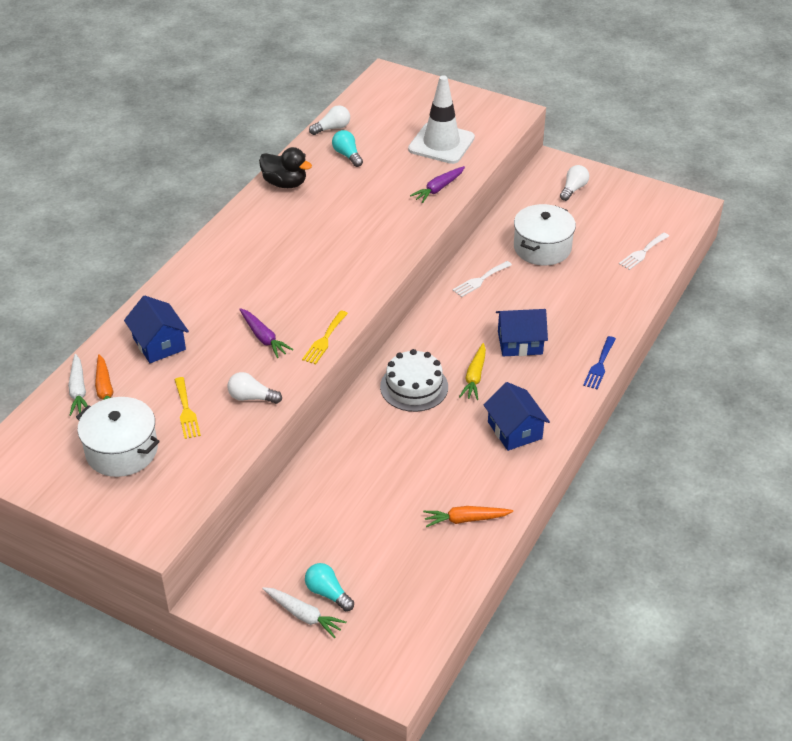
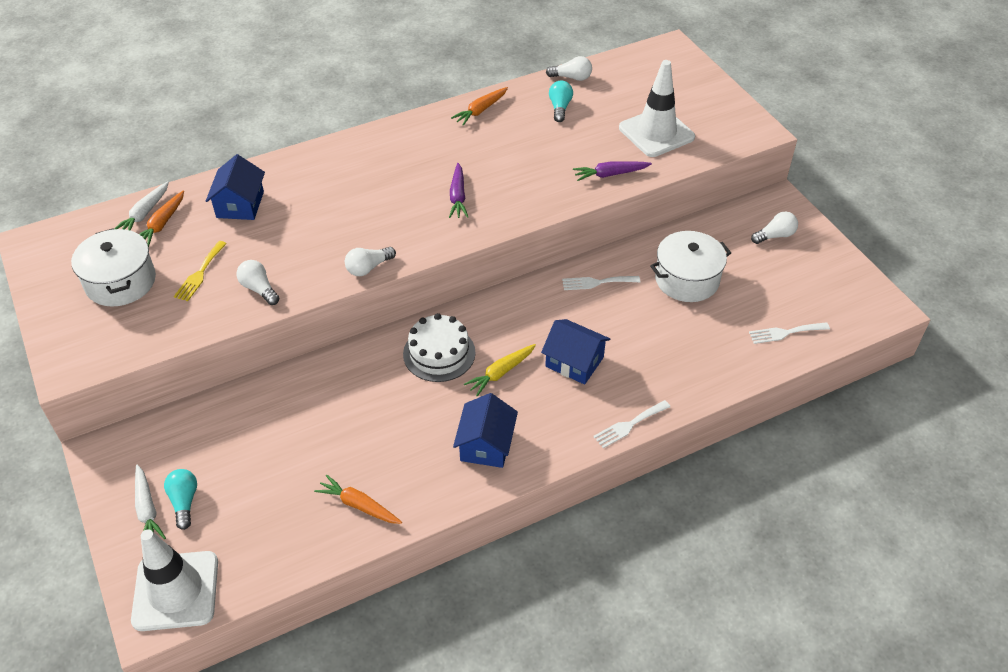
camera: 35 degrees right, 5 degrees up
purple carrot [239,308,293,358] -> purple carrot moved to [449,163,468,218]
black duck [259,147,312,188] -> orange carrot [451,87,508,126]
yellow fork [302,310,348,365] -> white light bulb [345,247,396,276]
blue fork [583,336,616,389] -> white fork [593,400,670,448]
none -> white traffic cone [131,529,218,631]

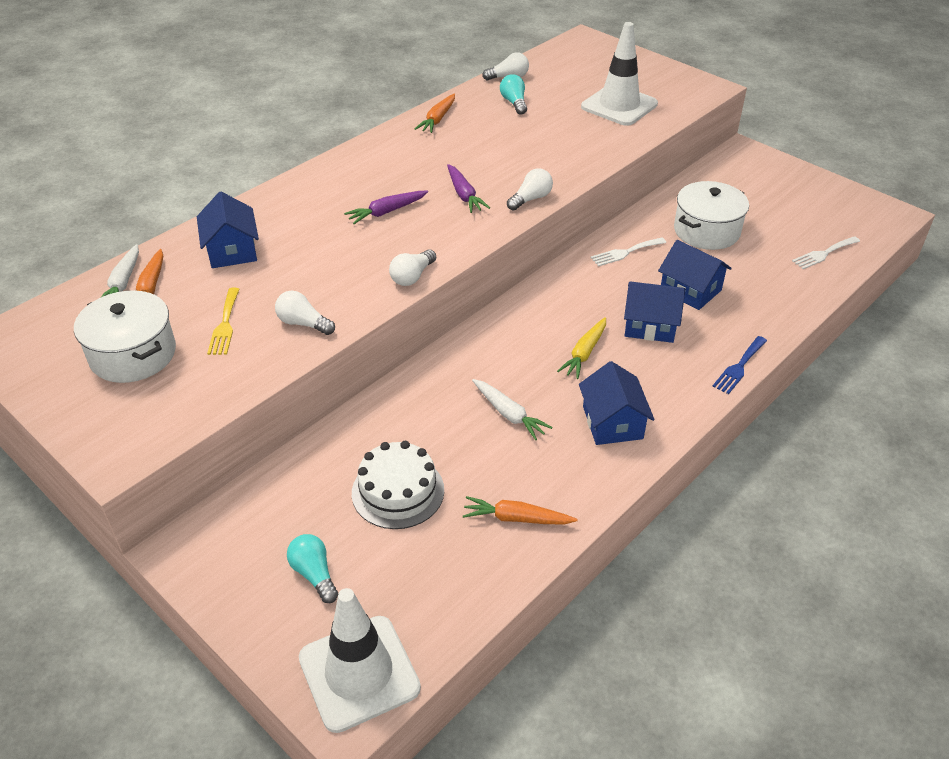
camera: 20 degrees left, 5 degrees down
white carrot [135,464,166,539] -> white carrot moved to [472,379,553,440]
white cake [403,313,476,382] -> white cake moved to [352,441,444,529]
purple carrot [573,161,652,181] -> purple carrot moved to [344,190,428,224]
white fork [593,400,670,448] -> blue fork [712,336,767,394]
white light bulb [751,211,798,244] -> white light bulb moved to [507,168,553,211]
none -> blue house [658,240,732,310]

